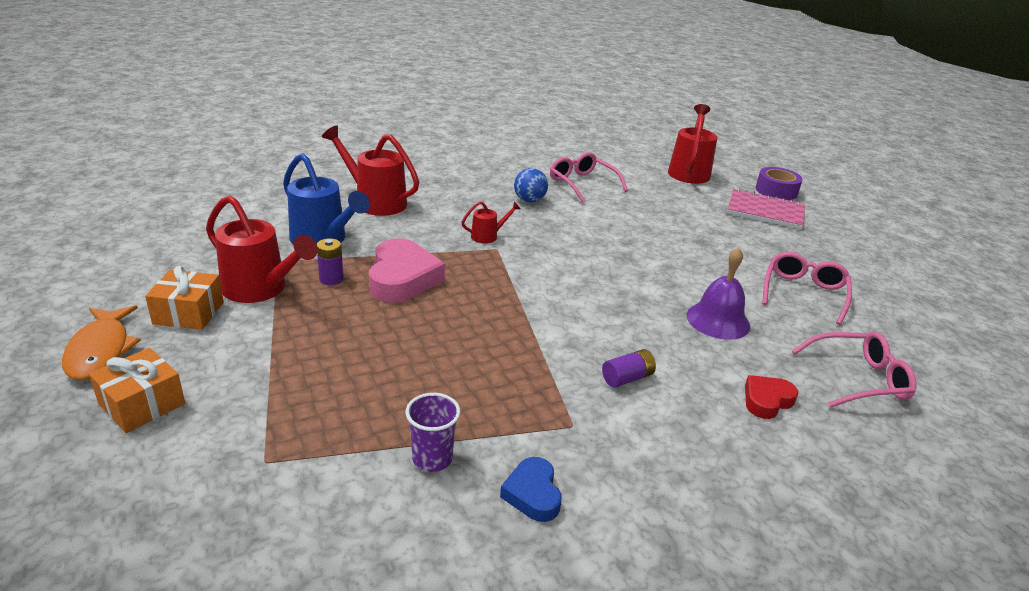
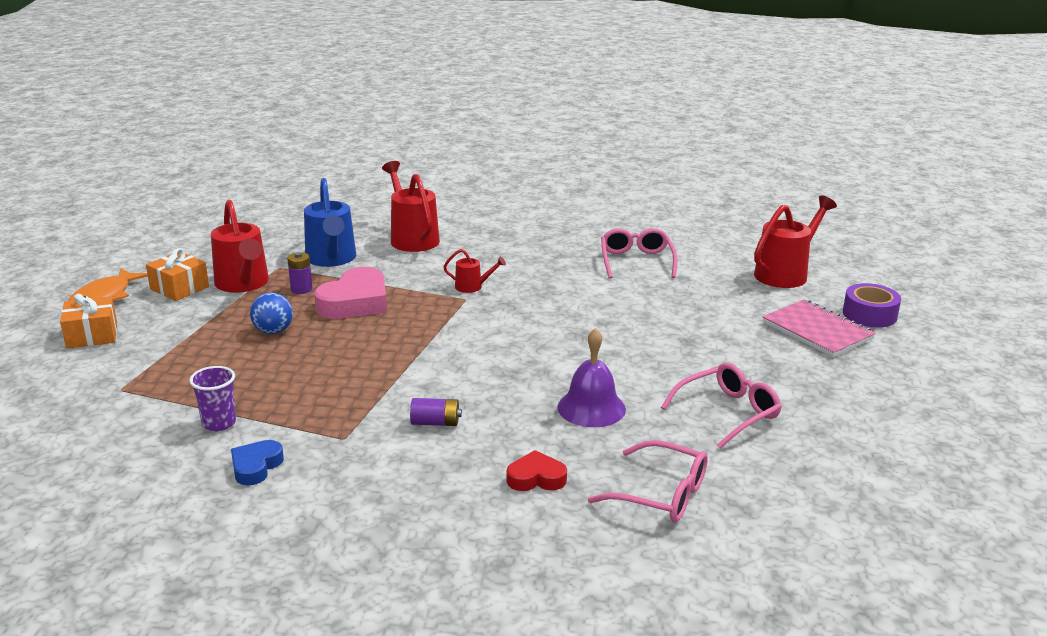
camera: 35 degrees right, 5 degrees down
blue ball [514,168,548,203] -> blue ball moved to [250,292,293,334]

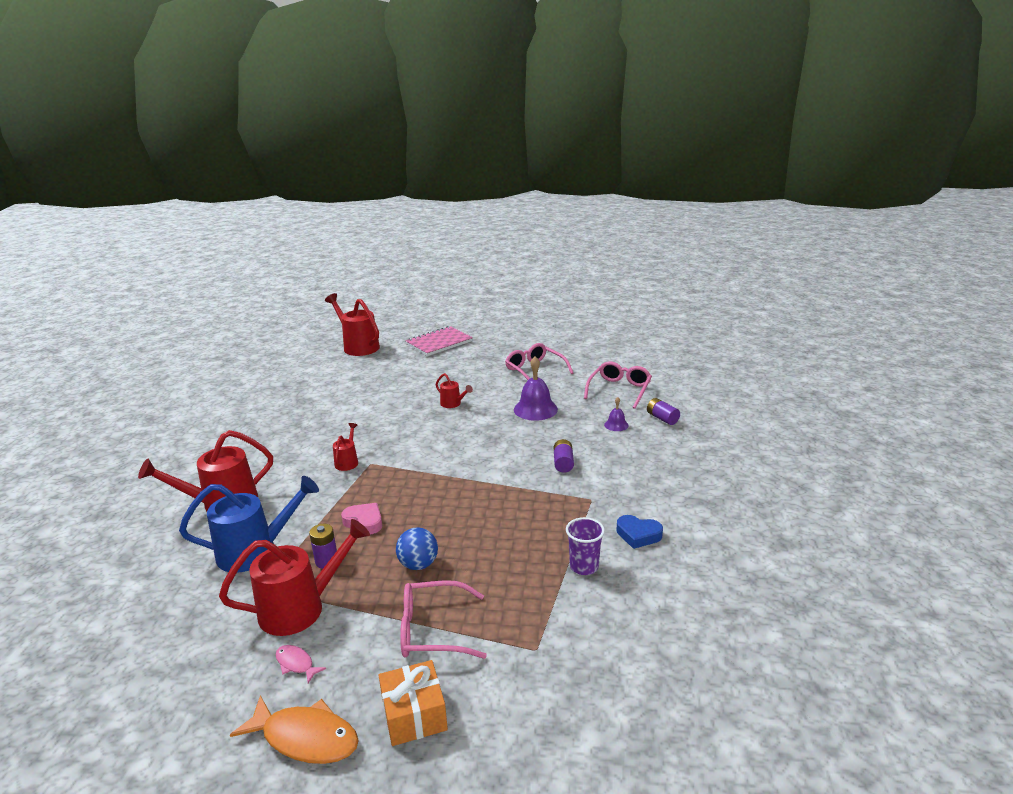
camera: 90 degrees left, 0 degrees up
orange gift [146,248,209,301] -> pink fish [275,645,326,683]
pink heart [314,267,387,319] -> pink heart [341,503,382,534], size x0.55
red heart [507,450,567,491] -> purple bell [604,397,629,431]
pink glasses [601,228,677,279] -> pink glasses moved to [400,580,487,659]
purple tape [843,283,901,328] -> none
none -> red watering can [436,373,473,408]
none -> purple battery [647,398,680,425]

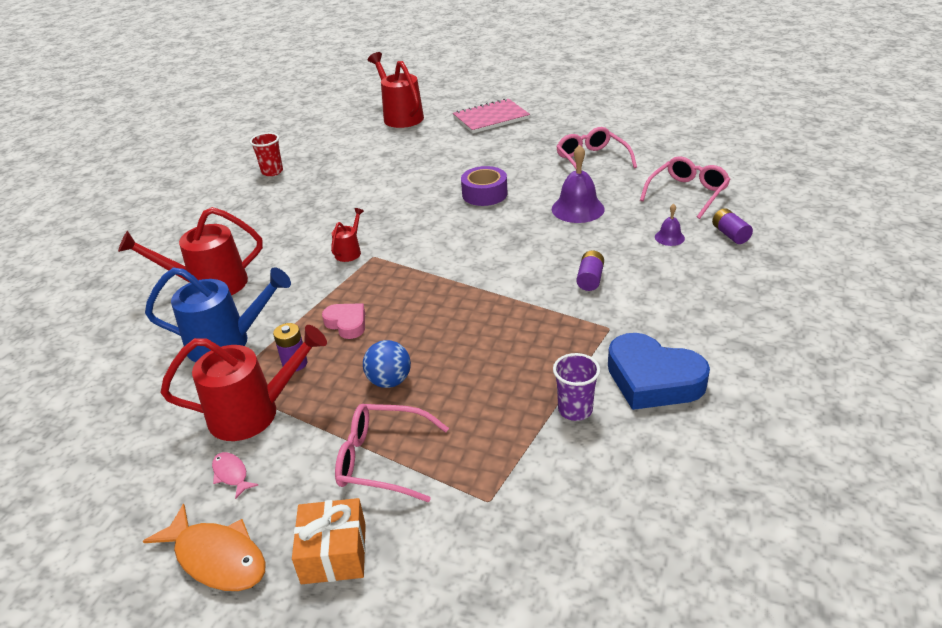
camera: 15 degrees right, 10 degrees up
red watering can [436,373,473,408] -> purple tape [461,166,508,206]
blue heart [616,515,663,549] -> blue heart [608,333,710,410], size x1.81
none -> red cup [250,133,283,176]

